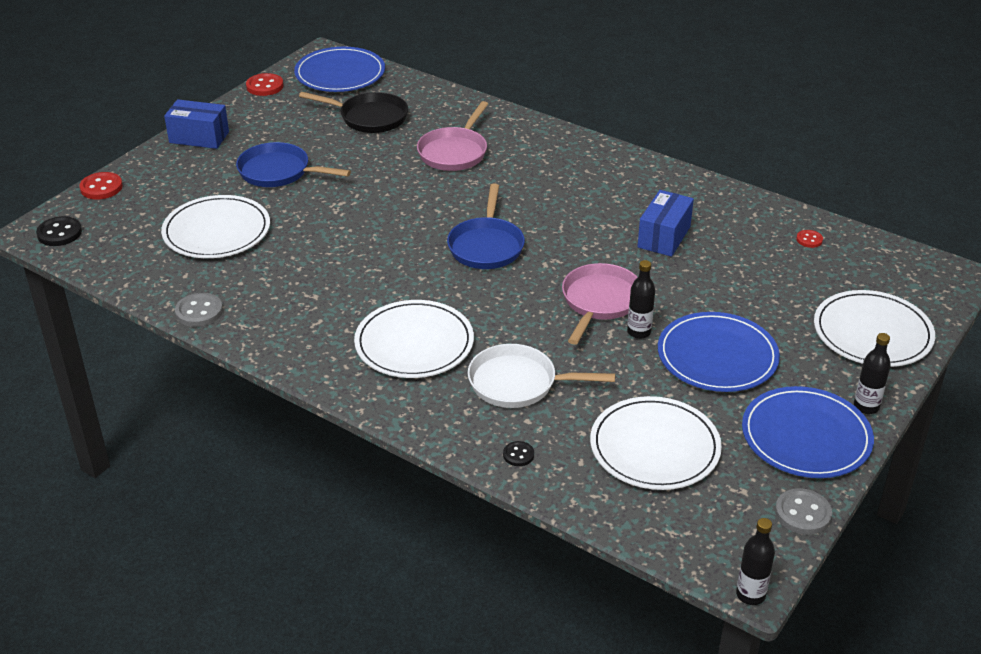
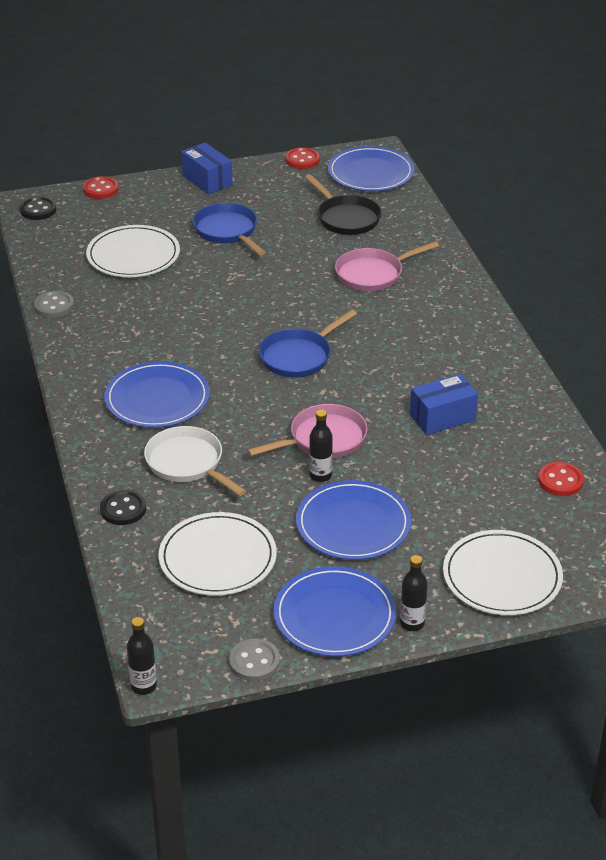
camera: 40 degrees right, 0 degrees up
white plate [354,300,474,378] -> blue plate [104,361,210,428]
black button [503,441,534,466] -> black button [100,490,146,525], size x1.68
red button [796,230,823,248] -> red button [538,462,584,496], size x1.68

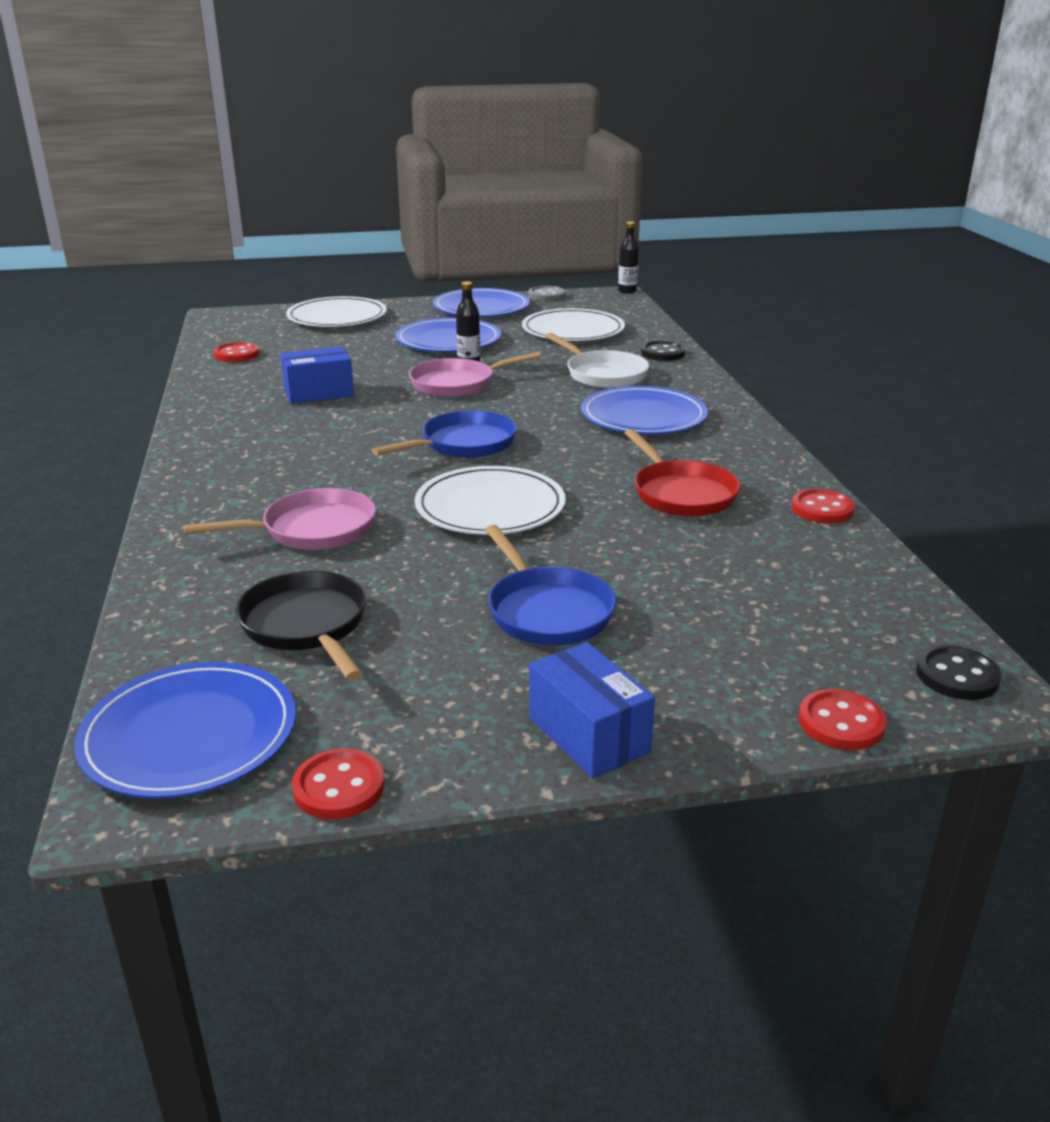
camera: 175 degrees left, 10 degrees down
grey button [34,291,74,318] -> red button [791,489,855,524]
white plate [86,225,180,277] -> white plate moved to [415,466,566,535]
black bottle [400,555,428,631] -> none
none -> red pan [625,429,741,517]

